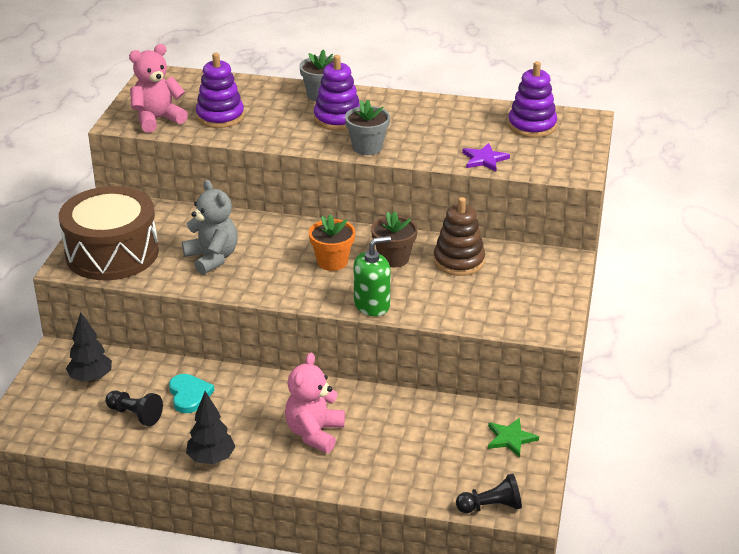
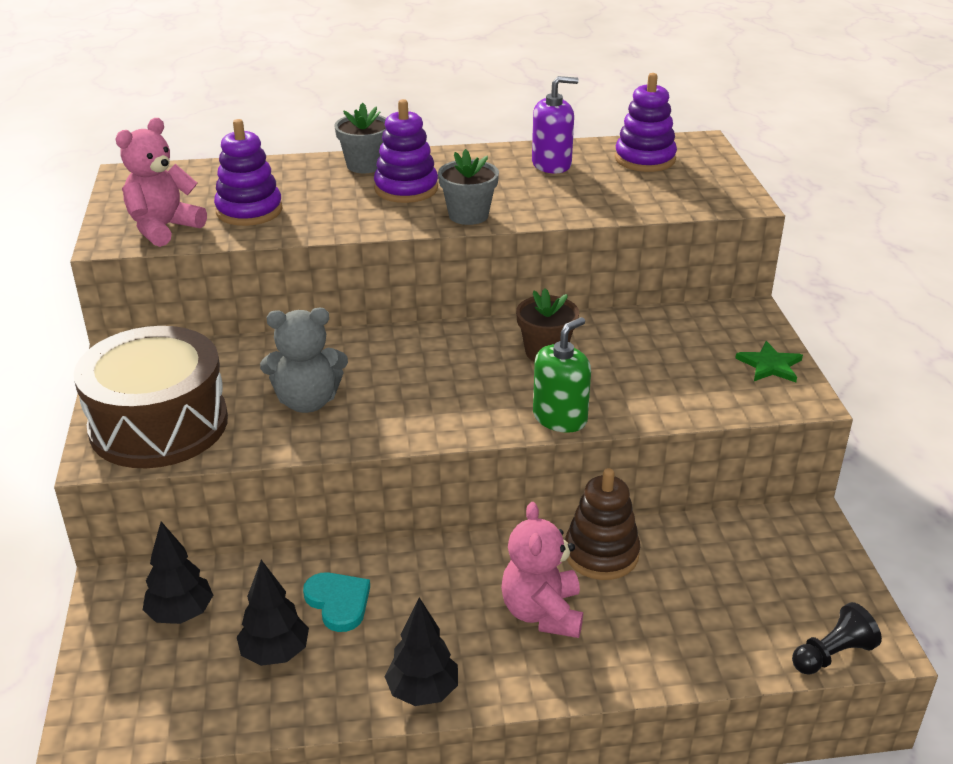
camera: 20 degrees left, 0 degrees up
black pawn [105,391,163,426] -> black tree [237,560,309,666]
grey teddy bear [182,180,238,275] -> grey teddy bear turned 135 degrees clockwise [260,308,348,413]
orange flower pot [309,215,355,271] -> none
brown stacking toy [434,197,485,276] -> brown stacking toy moved to [565,468,640,580]
purple star [462,143,510,171] -> none
green star [488,418,539,458] -> green star moved to [735,341,803,383]
none -> purple soap dispenser [532,76,578,173]

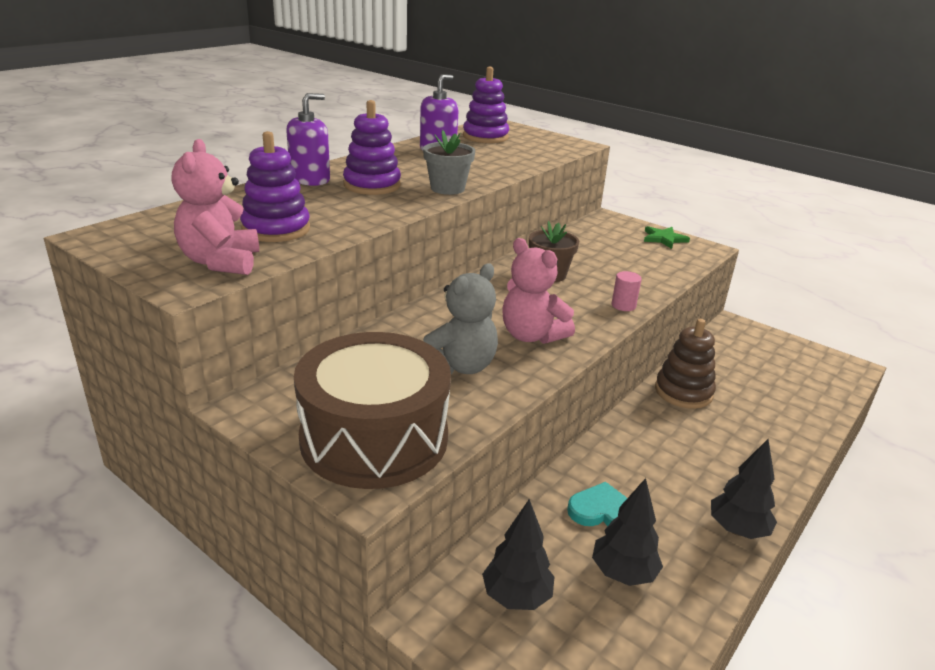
camera: 45 degrees left, 5 degrees down
grey flower pot [334,103,386,173] -> purple soap dispenser [286,93,330,186]
pink teddy bear [501,502,583,638] -> pink teddy bear moved to [502,238,575,344]
green soap dispenser [533,317,591,433] -> pink cylinder [612,271,642,311]
black pawn [792,602,882,675] -> none

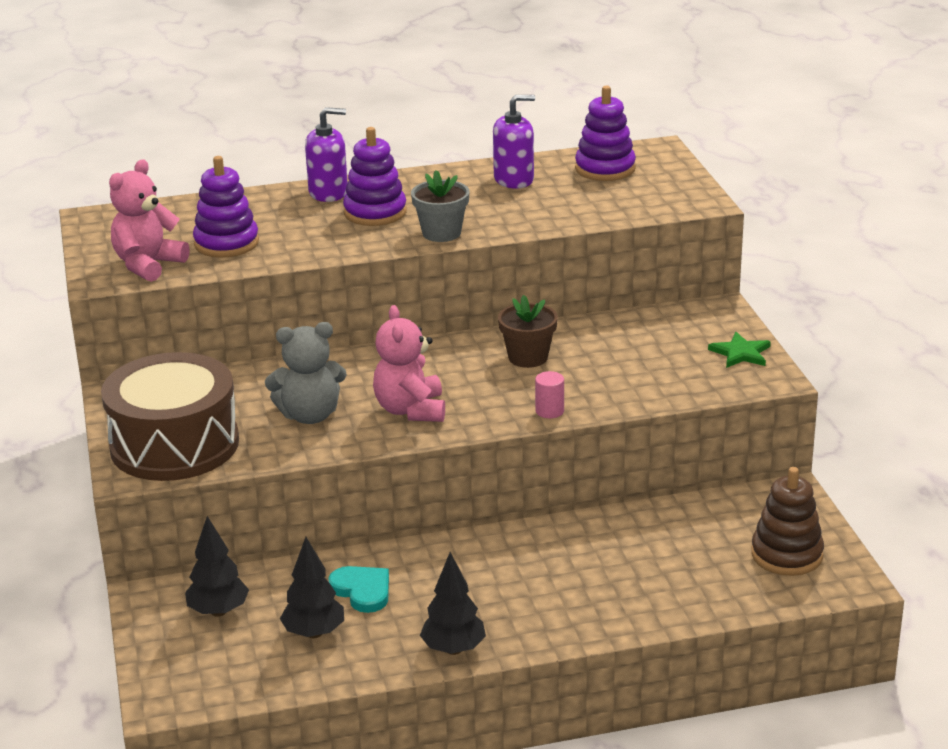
camera: 40 degrees right, 0 degrees up
brown stacking toy [655,319,716,409] -> brown stacking toy moved to [751,467,824,576]

